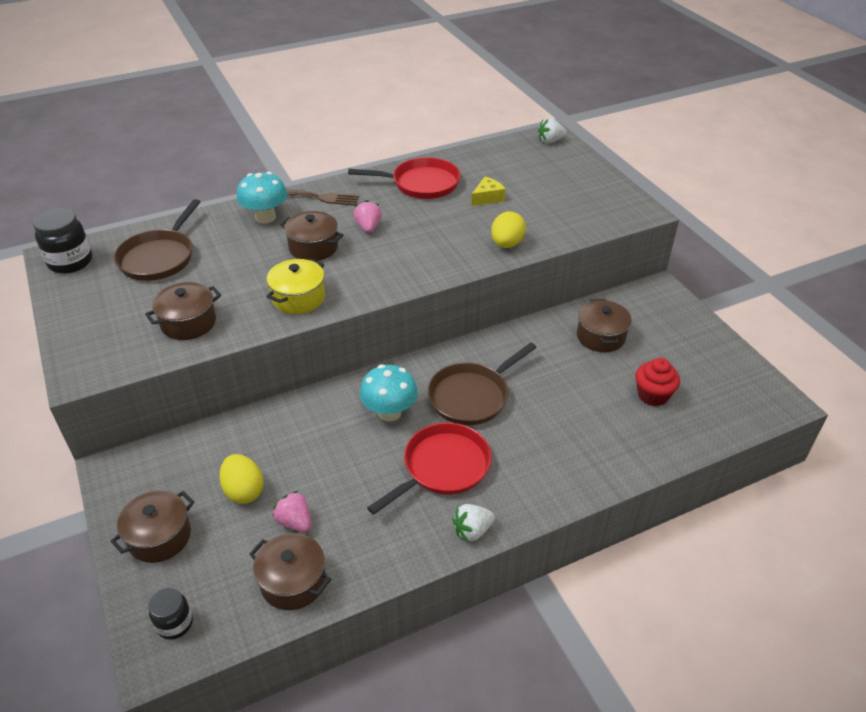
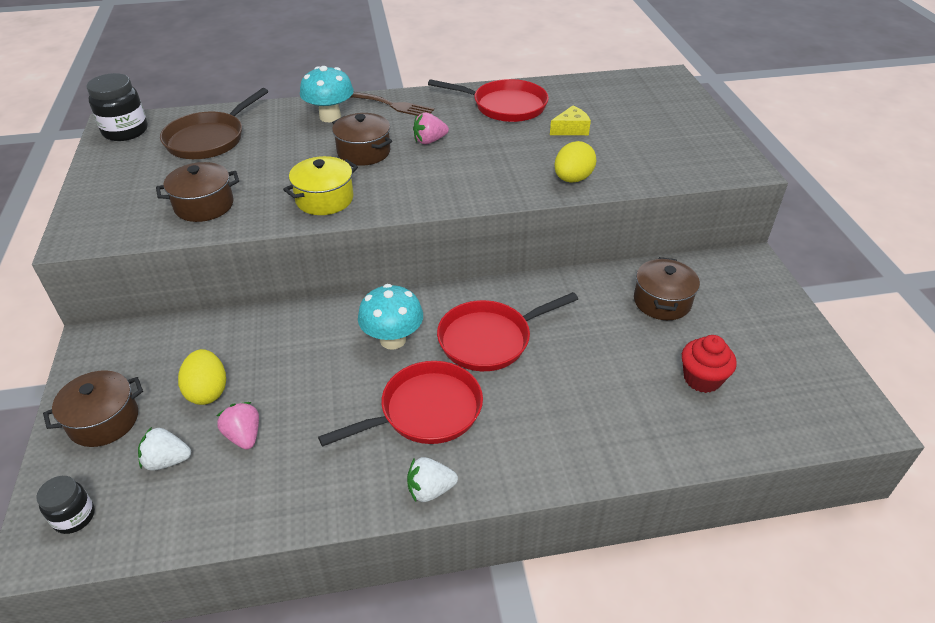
camera: 15 degrees right, 0 degrees up
brown pot [249,533,331,610] -> none
pink strawberry [354,200,382,233] -> pink strawberry turned 120 degrees counterclockwise [413,113,449,144]
brown pan [427,343,537,425] -> red pan [437,292,578,371]
white strawberry [538,118,567,143] -> white strawberry moved to [138,427,191,471]

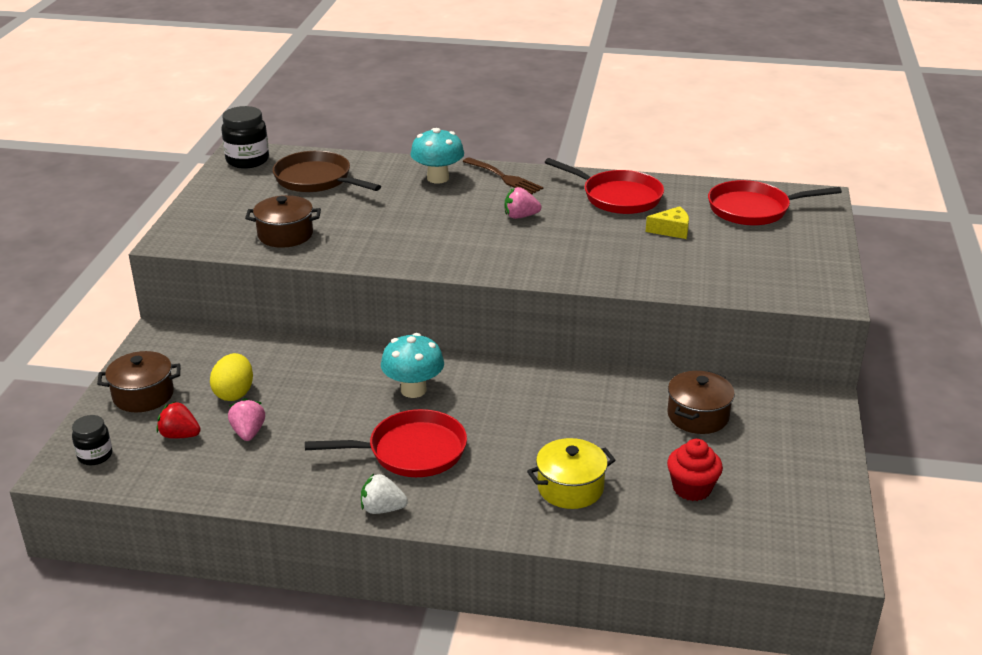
camera: 20 degrees right, 10 degrees down
white strawberry [138,427,191,471] -> red strawberry [157,402,201,439]
brown pan [160,88,269,159] -> brown pan turned 75 degrees clockwise [273,151,381,192]
yellow pot [283,156,358,215] -> yellow pot moved to [527,438,616,509]
brown pot [332,113,392,166] -> none
red pan [437,292,578,371] -> red pan moved to [708,180,842,226]
yellow egg [554,141,596,182] -> none

